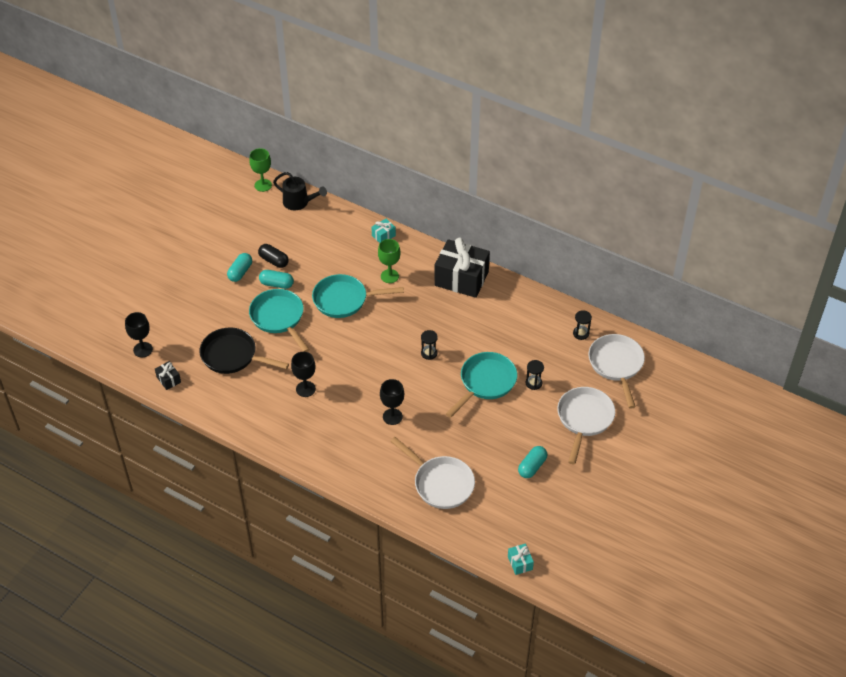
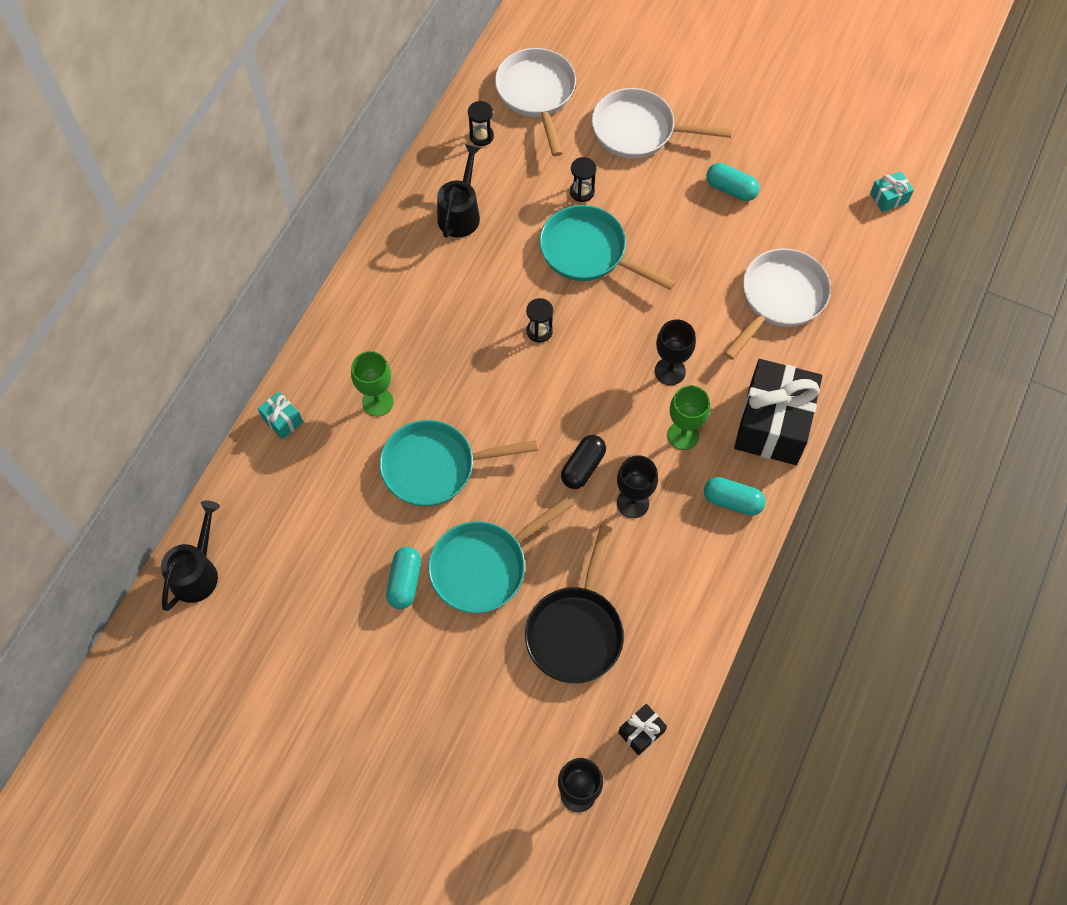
camera: 95 degrees left, 15 degrees up
turquoise capsule [227,253,252,282] -> turquoise capsule moved to [704,477,766,516]
green goblet [249,148,272,192] -> green goblet moved to [667,386,710,450]
black capsule [258,244,289,268] -> black capsule moved to [561,435,606,489]
turquoise pan [312,274,404,318] -> turquoise pan turned 90 degrees clockwise [380,420,538,507]
black gift [434,237,490,298] -> black gift moved to [734,359,822,465]
white pan [588,334,645,408] -> white pan turned 90 degrees clockwise [495,48,576,156]
none -> black watering can [437,144,481,238]

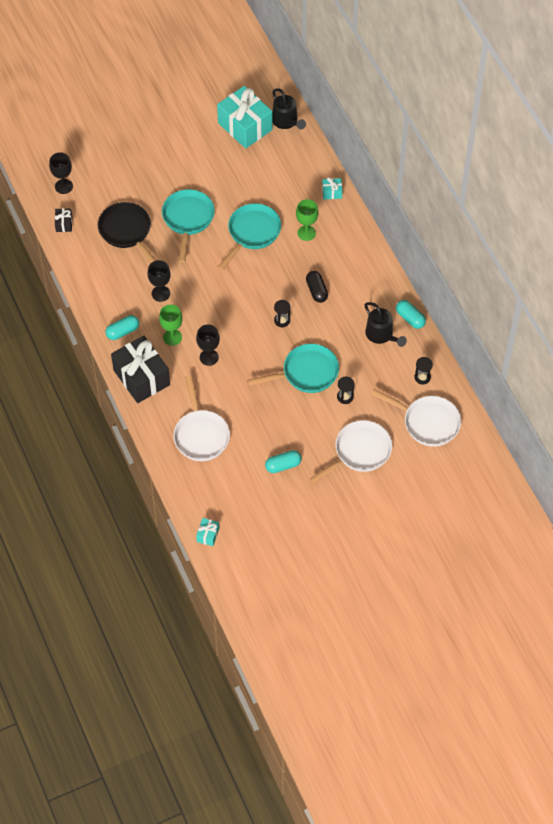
camera: 130 degrees right, 5 degrees down
turquoise capsule [386,547,421,609] -> turquoise capsule moved to [396,300,426,329]
black capsule [561,435,606,489] -> black capsule moved to [306,271,328,303]
none -> turquoise gift [217,86,273,148]

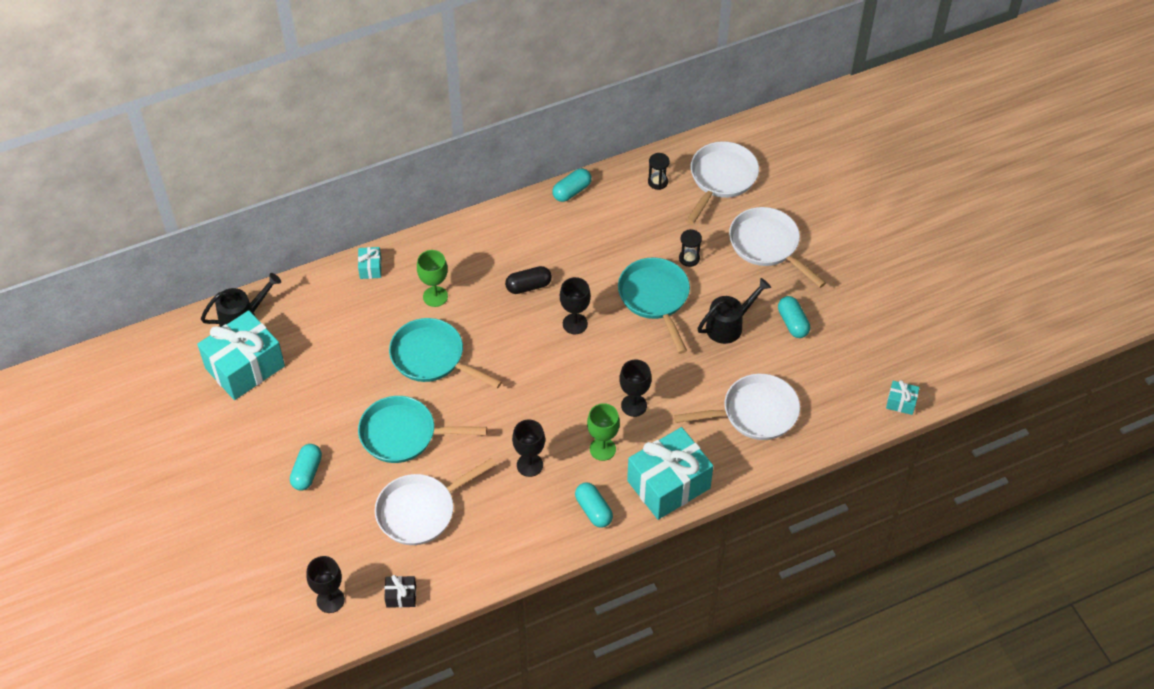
camera: 90 degrees left, 5 degrees down
black pan [98,202,157,263] -> white pan [375,458,496,545]
black gift [111,336,170,403] -> turquoise gift [627,427,713,520]
black hourglass [274,300,290,327] -> black goblet [560,277,591,334]
black watering can [364,302,407,347] -> black watering can moved to [697,278,771,344]
none -> turquoise capsule [290,444,322,491]

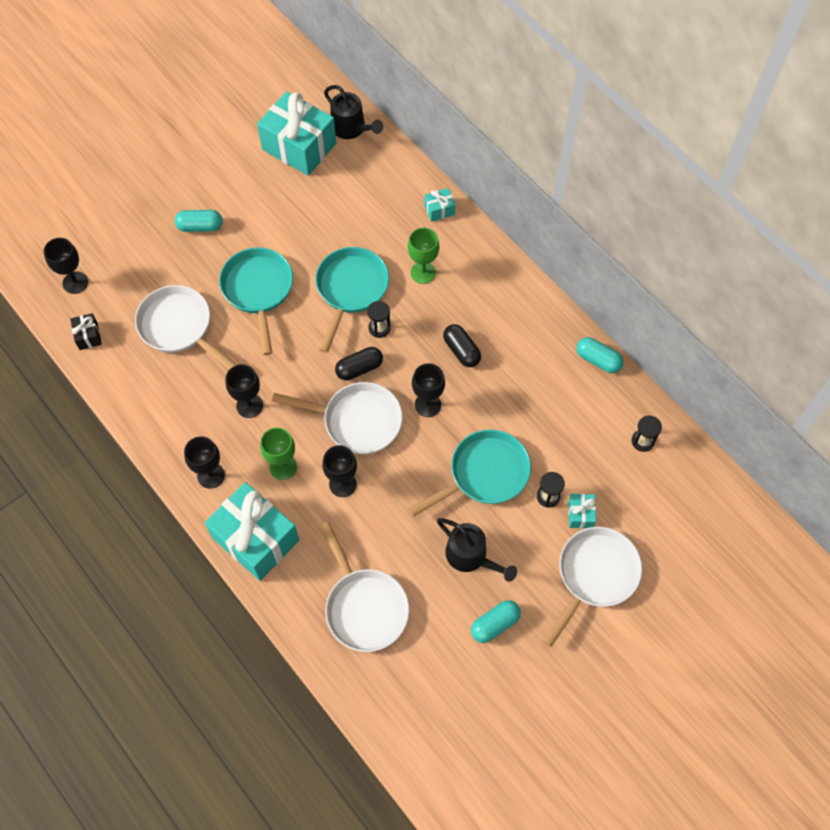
camera: 75 degrees right, 10 degrees up
turquoise capsule [575,483,613,528] -> black goblet [184,436,225,489]
white pan [686,141,759,224] -> white pan moved to [272,382,403,454]
turquoise gift [886,380,920,415] -> turquoise gift moved to [568,494,596,528]
none -> black capsule [335,347,383,380]
none -> black hourglass [367,301,391,338]

